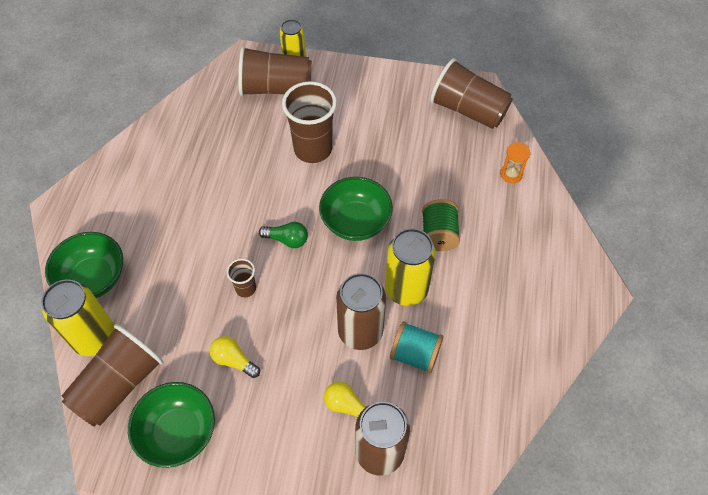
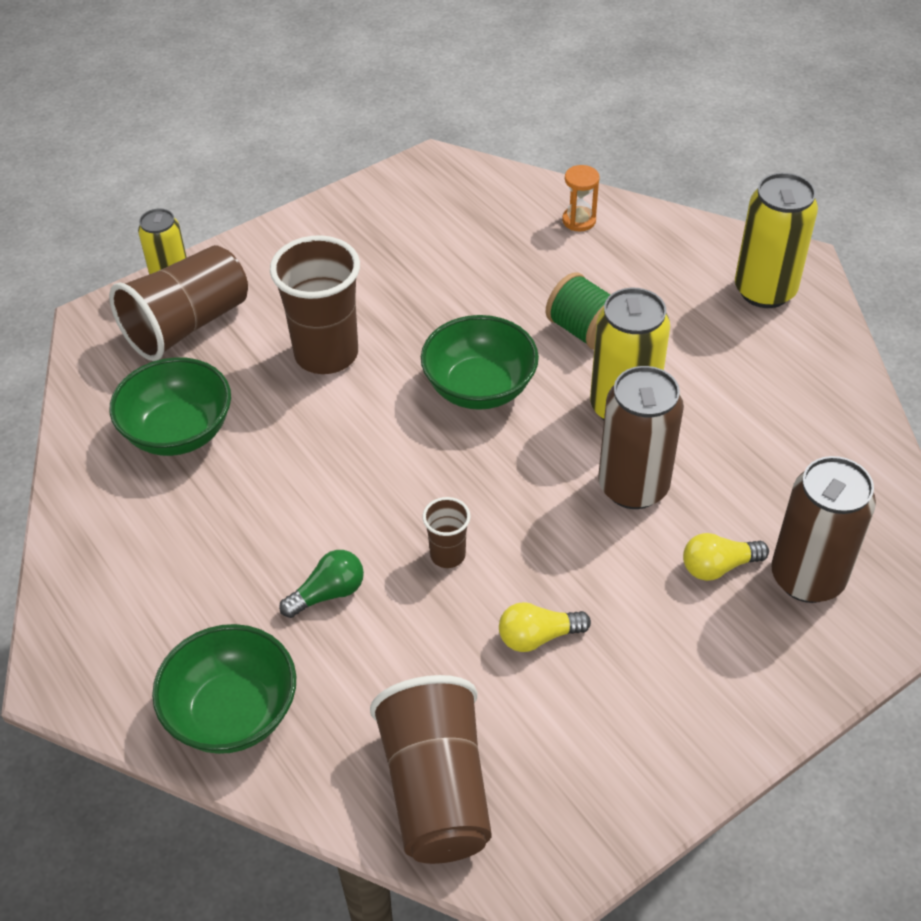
camera: 45 degrees left, 10 degrees down
yellow can [41,279,115,356] -> yellow can moved to [735,173,818,308]
green bowl [128,382,215,468] -> green bowl moved to [110,357,231,456]
green light bulb [259,222,308,248] -> green light bulb moved to [279,550,364,618]
turquoise spool [390,321,444,374] -> none
brown cup [430,58,513,129] -> none

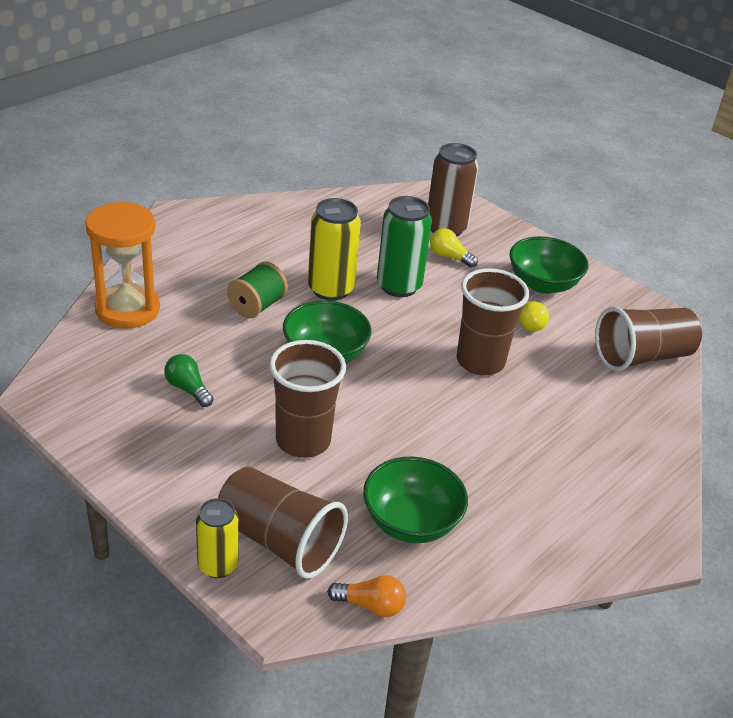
camera: 105 degrees left, 10 degrees down
green bowl [152,624,296,754] -> green bowl moved to [509,236,588,294]
green light bulb [279,550,364,618] -> green light bulb moved to [165,354,213,407]
brown cup [422,497,471,568] -> brown cup [457,268,529,376], size x2.07
orange hourglass [562,165,600,231] -> orange hourglass [85,201,160,329], size x2.28
brown can [598,366,684,509] -> green can [377,196,432,297]
yellow light bulb [683,533,769,581] -> yellow light bulb turned 150 degrees clockwise [430,228,478,268]
yellow can [735,173,818,308] -> none
none -> orange light bulb [327,575,406,617]

